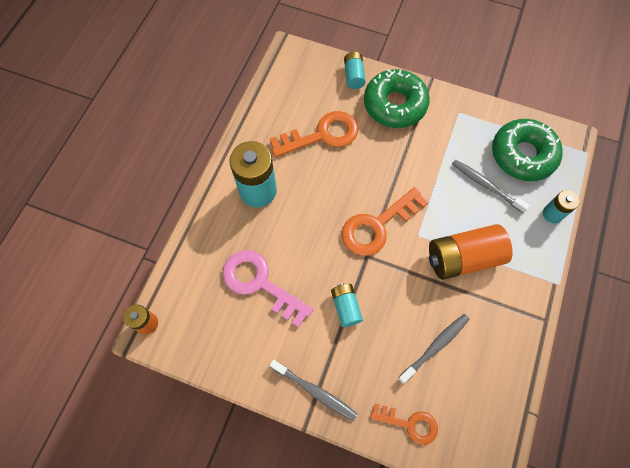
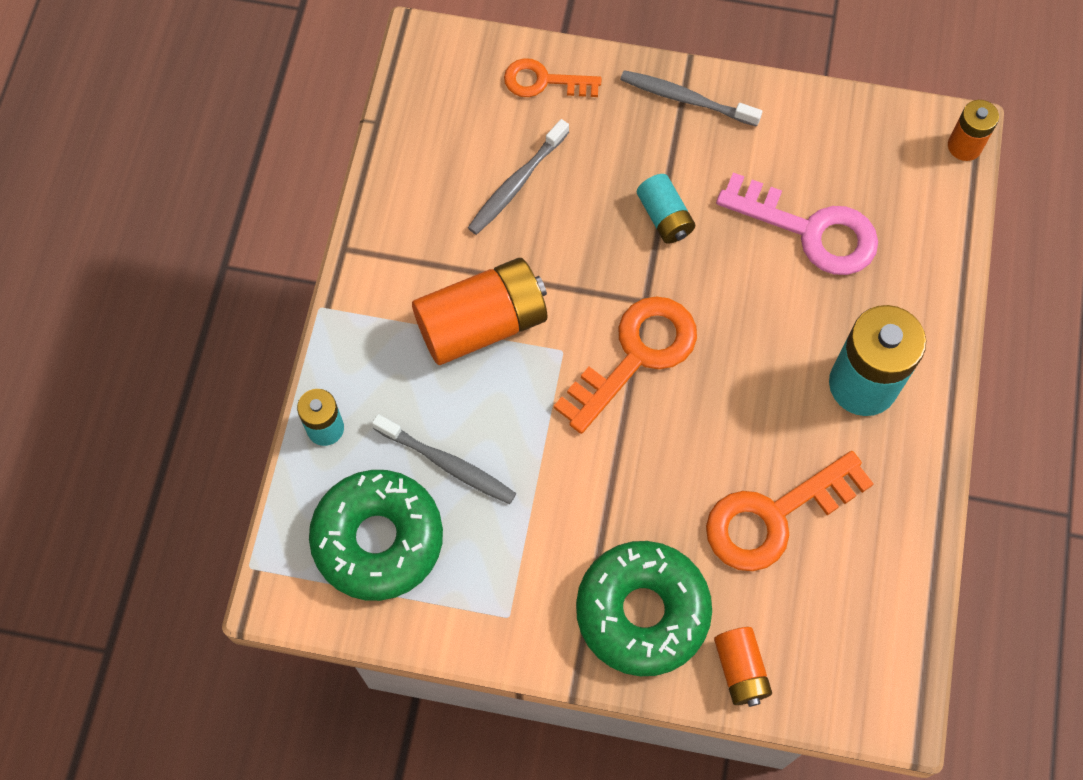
camera: 170 degrees right, 0 degrees up
turquoise battery [344,52,366,89] -> orange battery [714,627,772,707]

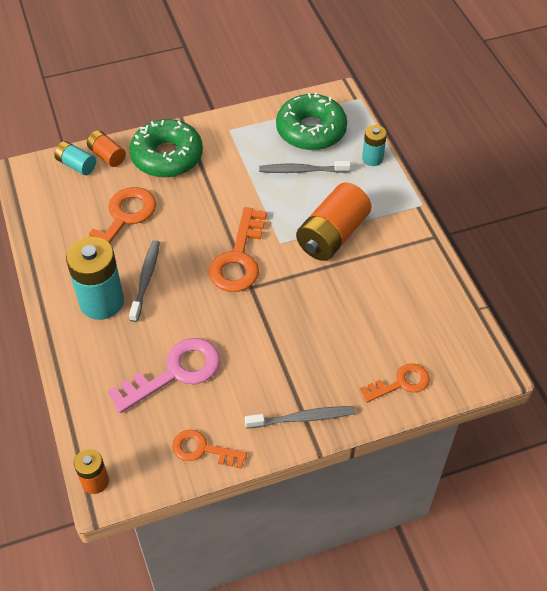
camera: 150 degrees right, 15 degrees down
grey toothbrush [468,119,569,235] -> grey toothbrush moved to [129,240,160,322]
turquoise battery [637,174,695,244] -> turquoise battery moved to [54,141,96,175]
pink key [716,172,878,275] -> pink key turned 150 degrees clockwise [108,338,220,413]
none -> orange key [172,430,247,469]

